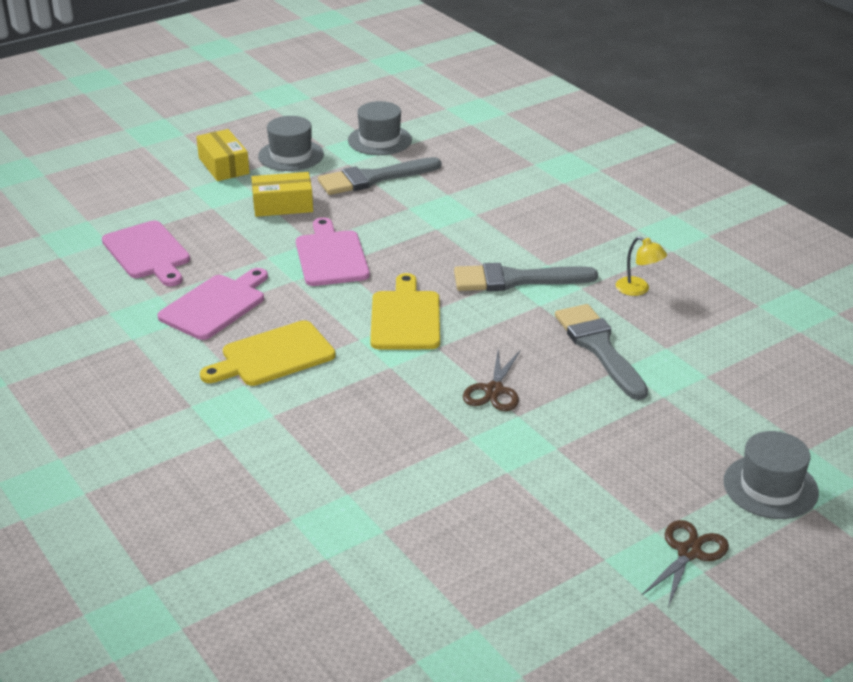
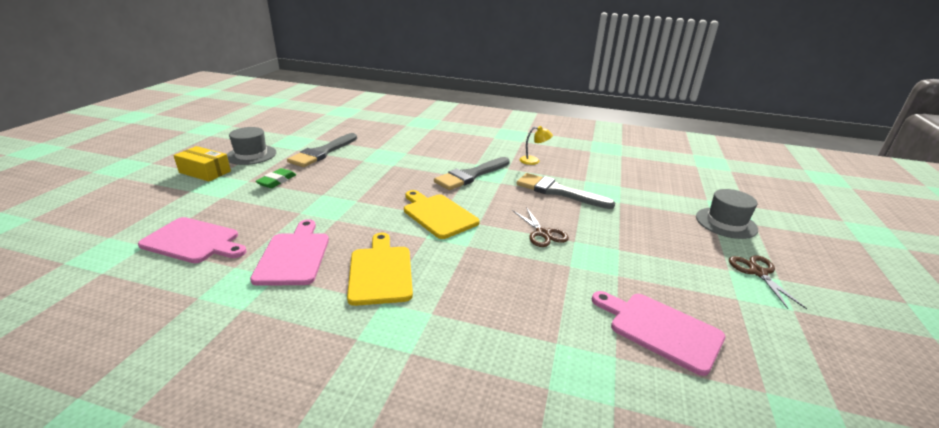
camera: 40 degrees left, 5 degrees down
yellow cutting board [200,320,336,386] -> yellow cutting board turned 150 degrees clockwise [347,233,413,306]
yellow box [251,172,313,217] -> green eraser [255,168,296,188]
pink cutting board [296,217,370,286] -> pink cutting board moved to [592,291,725,376]
grey hat [348,101,412,155] -> none

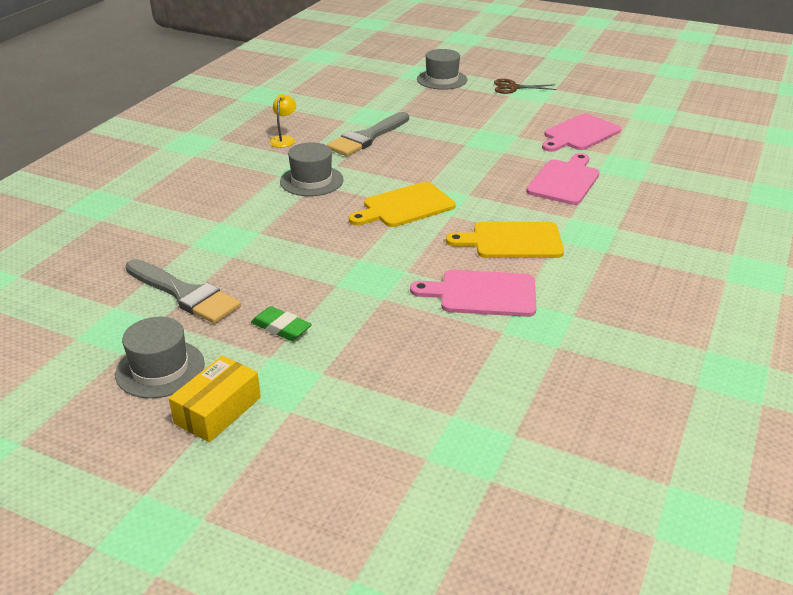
camera: 80 degrees left, 5 degrees up
pink cutting board [138,217,247,263] -> pink cutting board moved to [526,153,600,205]
grey brush [434,157,510,190] -> grey hat [280,142,344,196]
brown scissors [512,207,569,247] -> none

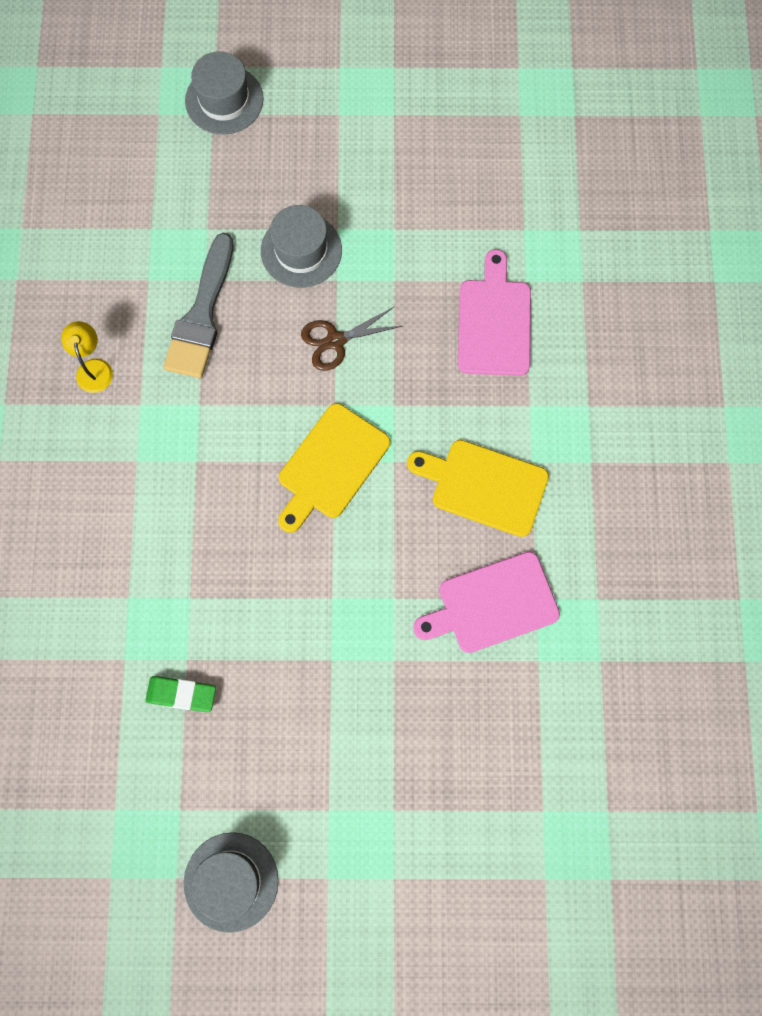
camera: 25 degrees left, 40 degrees up
grey brush [125,259,241,324] -> none
yellow box [169,356,261,442] -> none
green eraser [251,306,312,341] -> green eraser moved to [146,676,216,712]
grey hat [280,142,344,196] -> grey hat moved to [261,205,342,288]
yellow cutting board [446,222,564,258] -> yellow cutting board turned 45 degrees clockwise [407,440,549,537]
brown scissors [494,79,557,94] -> brown scissors moved to [301,306,402,371]
pink cutting board [542,114,621,152] -> none

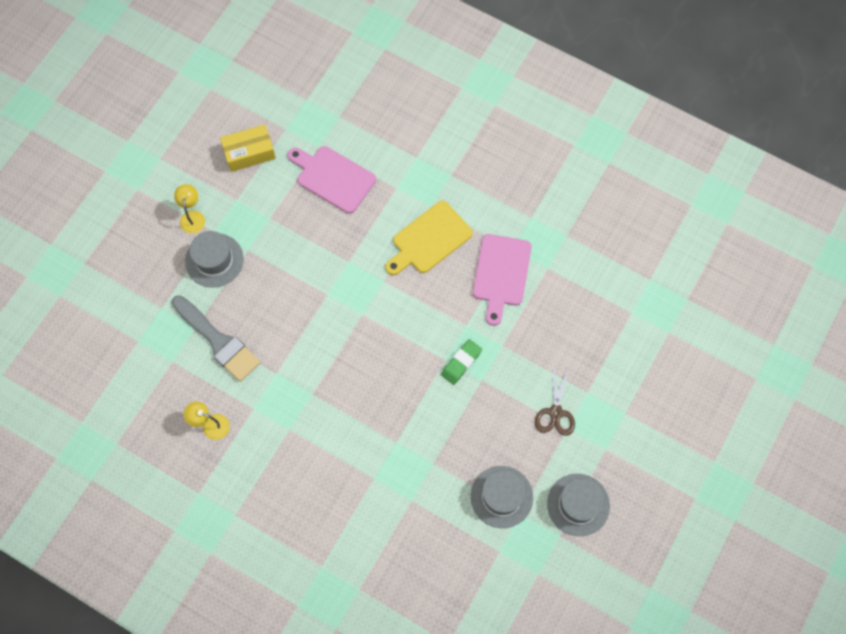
camera: 60 degrees left, 5 degrees down
green eraser [146,676,216,712] -> green eraser moved to [441,339,482,385]
grey hat [185,52,264,135] -> grey hat moved to [471,466,533,528]
yellow cutting board [278,403,390,533] -> none
brown scissors [301,306,402,371] -> brown scissors moved to [535,364,575,436]
none -> yellow lamp [174,184,205,234]
none -> yellow box [220,124,276,172]

